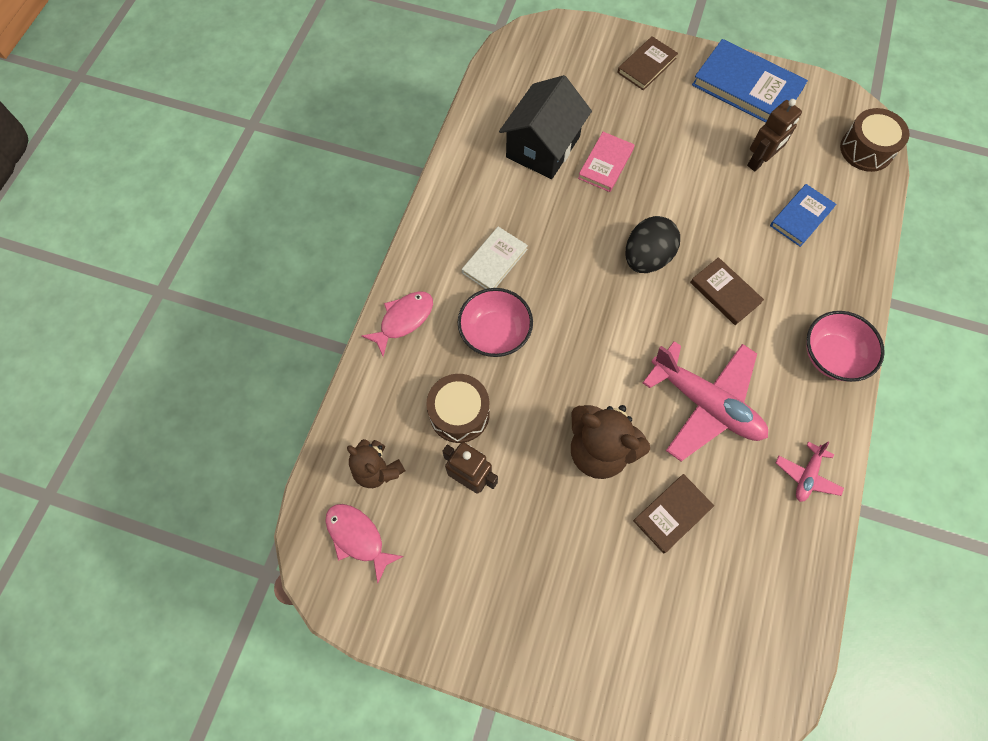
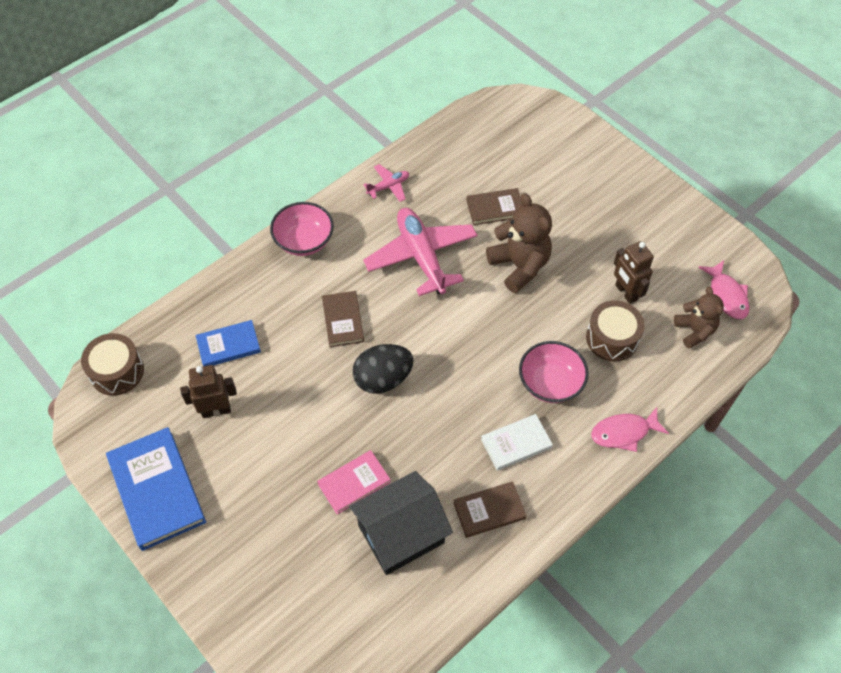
camera: 150 degrees left, 10 degrees down
brown book [617,36,678,90] -> brown book moved to [453,481,527,538]

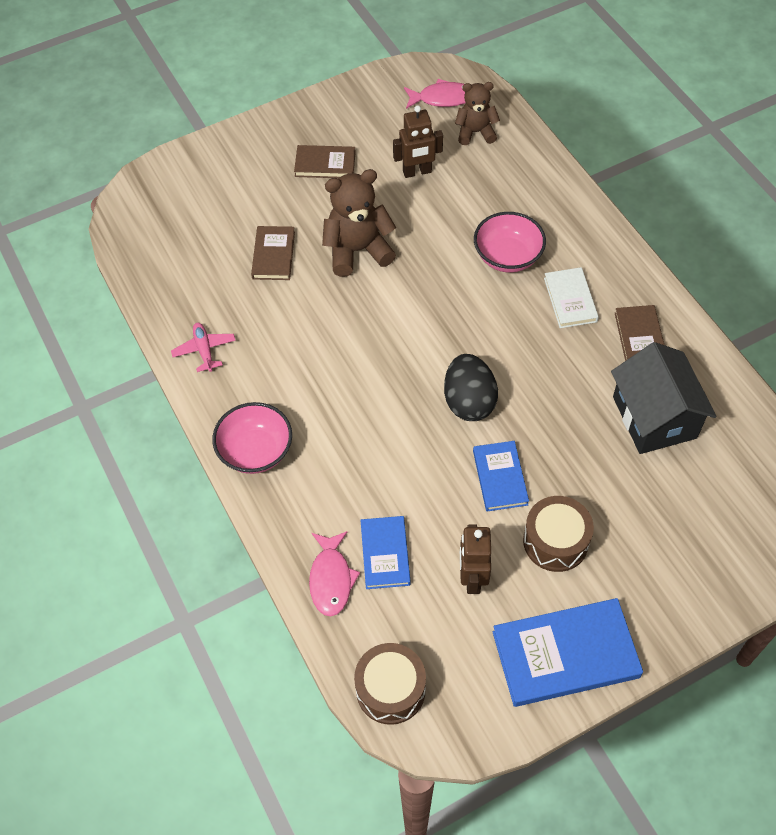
camera: 75 degrees left, 0 degrees up
pink book [317,450,391,514] -> none
brown book [322,291,364,347] -> brown book moved to [294,145,356,178]
pink plane [363,208,477,296] -> none
brown drum [586,300,644,361] -> brown drum moved to [523,496,594,572]
pink fish [591,407,669,452] -> pink fish moved to [309,531,360,617]
none -> blue book [473,441,529,511]

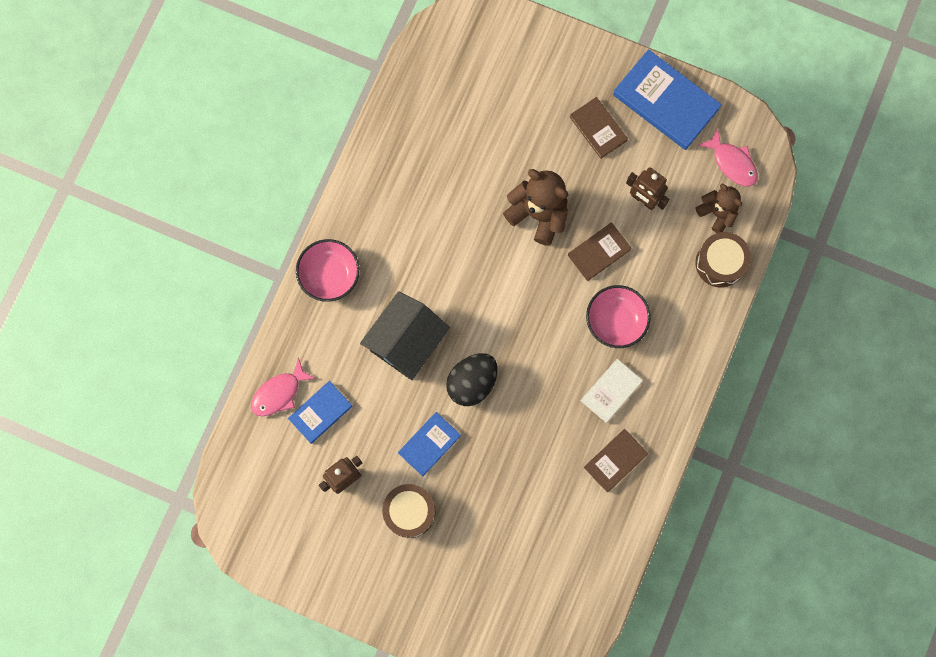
camera: 50 degrees right, 20 degrees up
pink plane [171,323,236,372] -> none
brown book [251,226,295,280] -> brown book moved to [568,223,632,281]
brown drum [354,643,426,725] -> brown drum moved to [695,232,751,287]
blue book [493,598,643,707] -> blue book moved to [613,49,722,150]
black house [611,342,717,454] -> black house moved to [360,291,450,380]

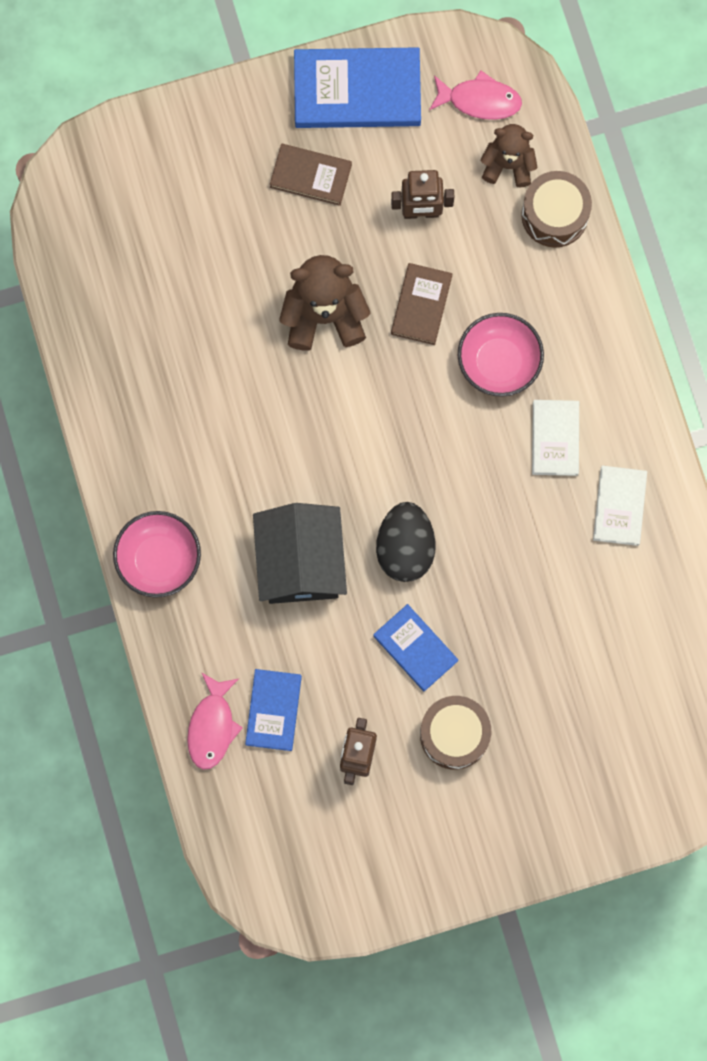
camera: 40 degrees left, 0 degrees up
blue book [398,412,461,477] -> blue book turned 45 degrees counterclockwise [373,604,458,691]
brown book [584,429,648,492] -> white book [593,465,647,546]

